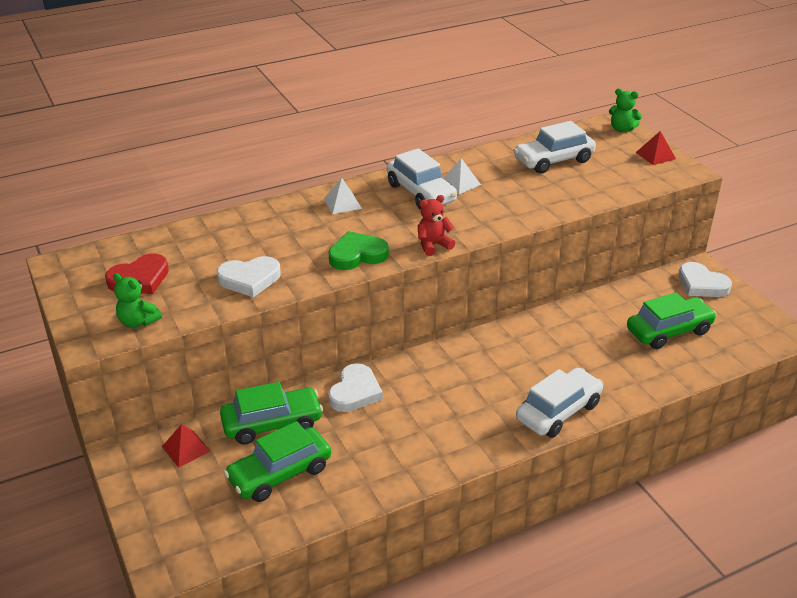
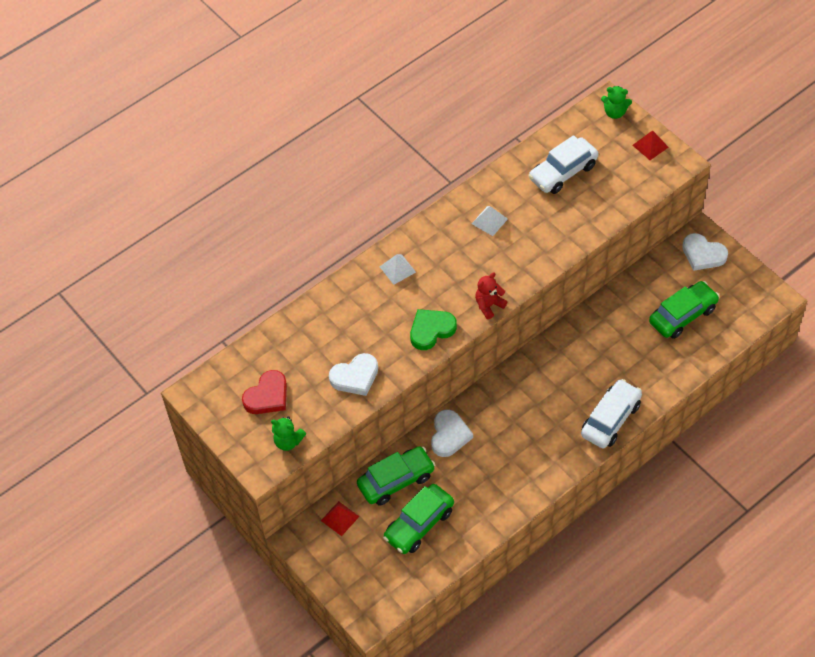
camera: 10 degrees left, 20 degrees up
white car [387,148,457,210] -> none

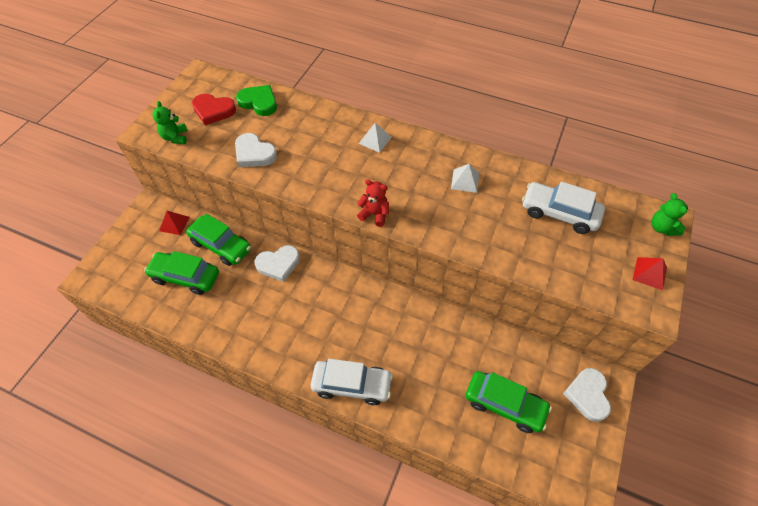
camera: 60 degrees right, 0 degrees up
green heart [410,309,457,350] -> green heart moved to [236,85,277,116]

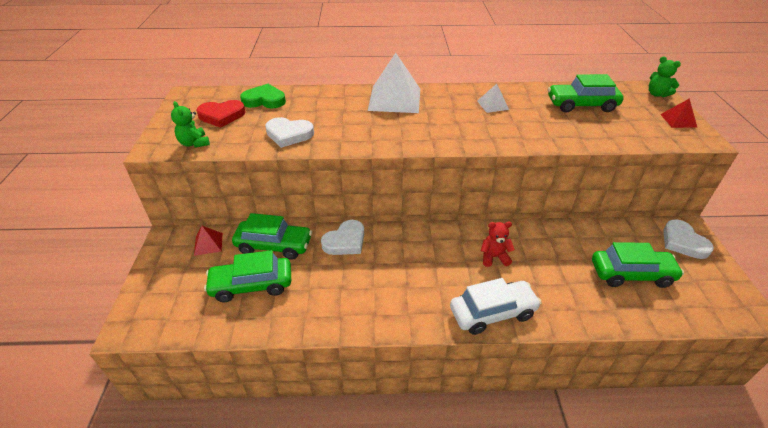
camera: 25 degrees left, 15 degrees down
red teddy bear [357,179,389,227] -> red teddy bear moved to [481,222,515,267]
white pyramid [359,123,392,153] -> white pyramid [368,53,420,113], size x2.09
white car [522,182,605,234] -> green car [548,74,624,113]

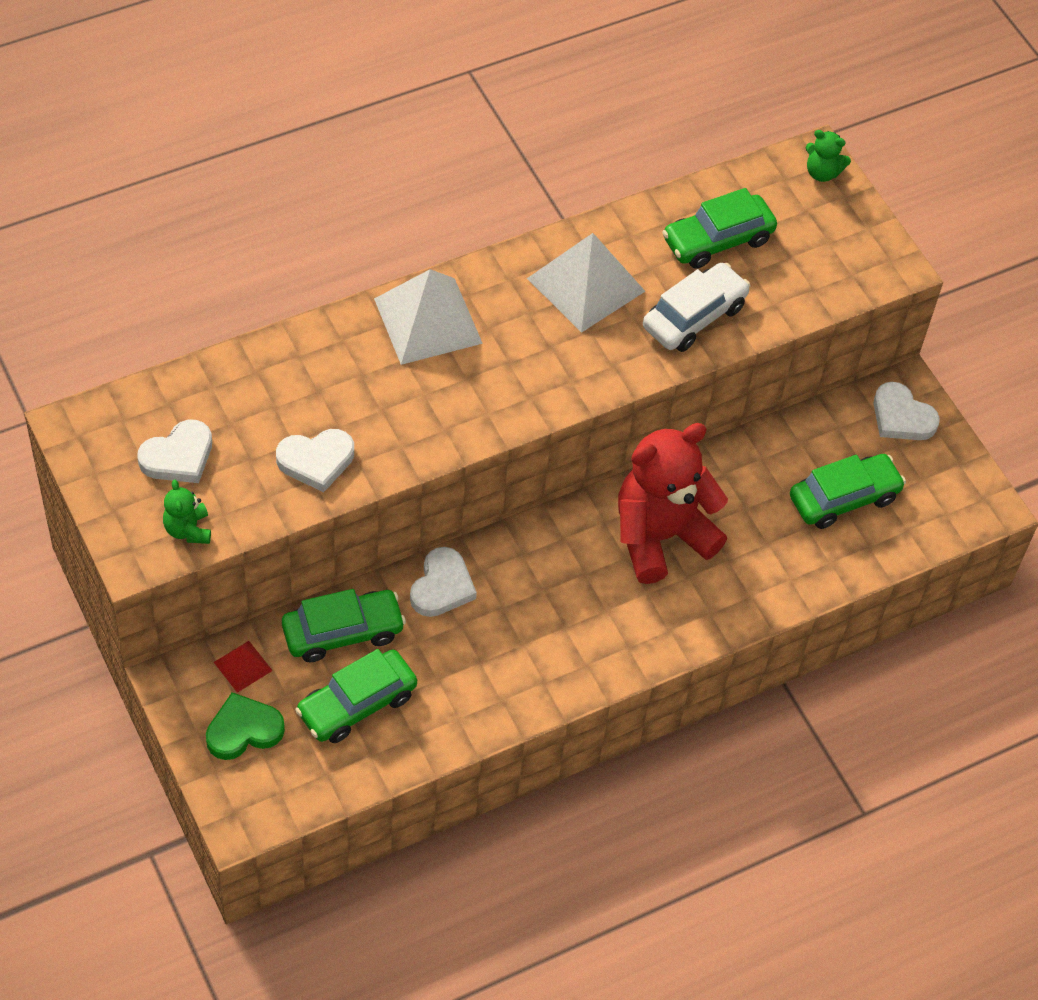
camera: 30 degrees left, 15 degrees up
green teddy bear [171,101,210,148] -> green teddy bear turned 45 degrees clockwise [163,480,211,544]
red heart [196,100,246,128] -> white heart [137,420,212,483]
green heart [240,84,286,108] -> green heart moved to [206,692,285,760]
white car [450,278,542,335] -> white car moved to [643,263,750,352]
white pyramid [477,84,509,113] -> white pyramid [527,233,645,333], size x2.09
red teddy bear [481,222,515,267] -> red teddy bear [618,423,728,584], size x2.39
red pyramid [660,98,698,128] -> none

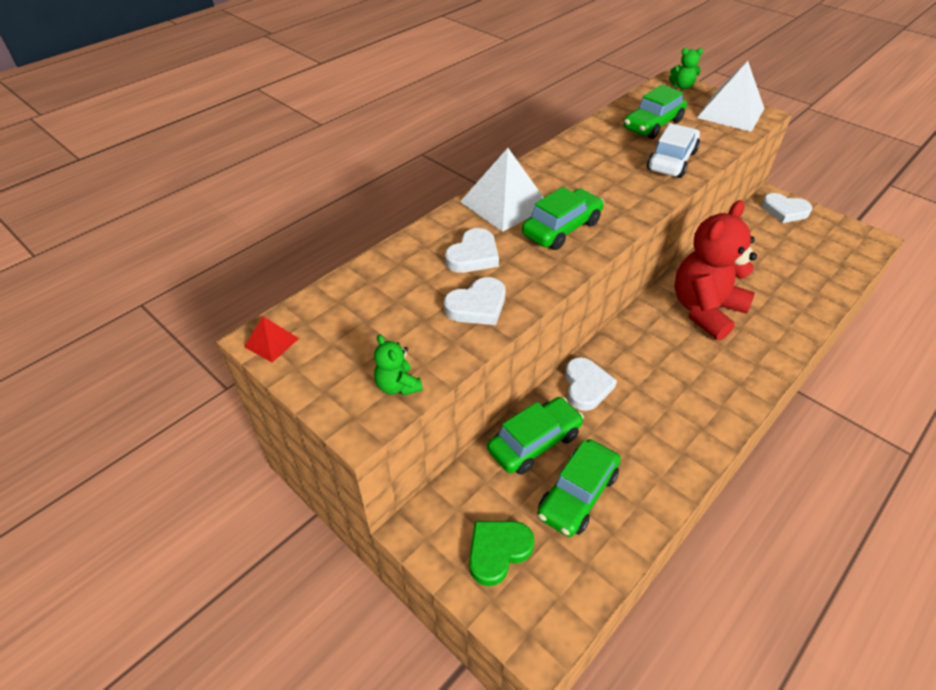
camera: 15 degrees left, 10 degrees down
white heart [137,420,212,483] -> white heart moved to [445,228,499,273]
red pyramid [214,641,273,693] -> red pyramid moved to [244,316,299,362]
white pyramid [527,233,645,333] -> white pyramid moved to [697,61,765,132]
green car [790,454,906,529] -> green car moved to [522,187,604,250]

